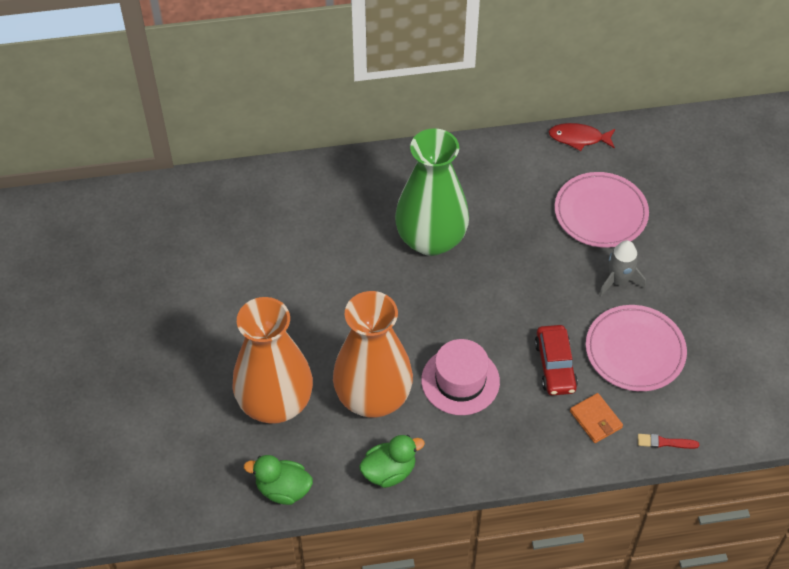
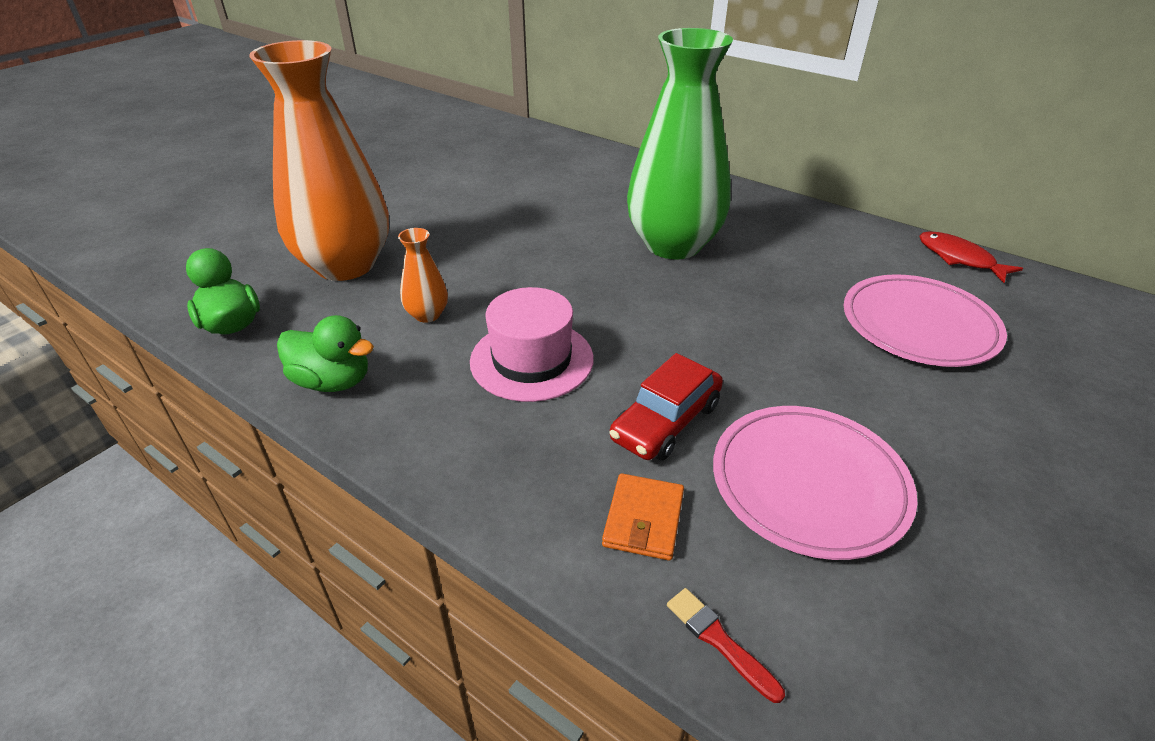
camera: 45 degrees right, 15 degrees down
orange vase [333,291,413,418] -> orange vase [398,228,448,323], size x0.40
grey rocket [599,240,646,297] -> none

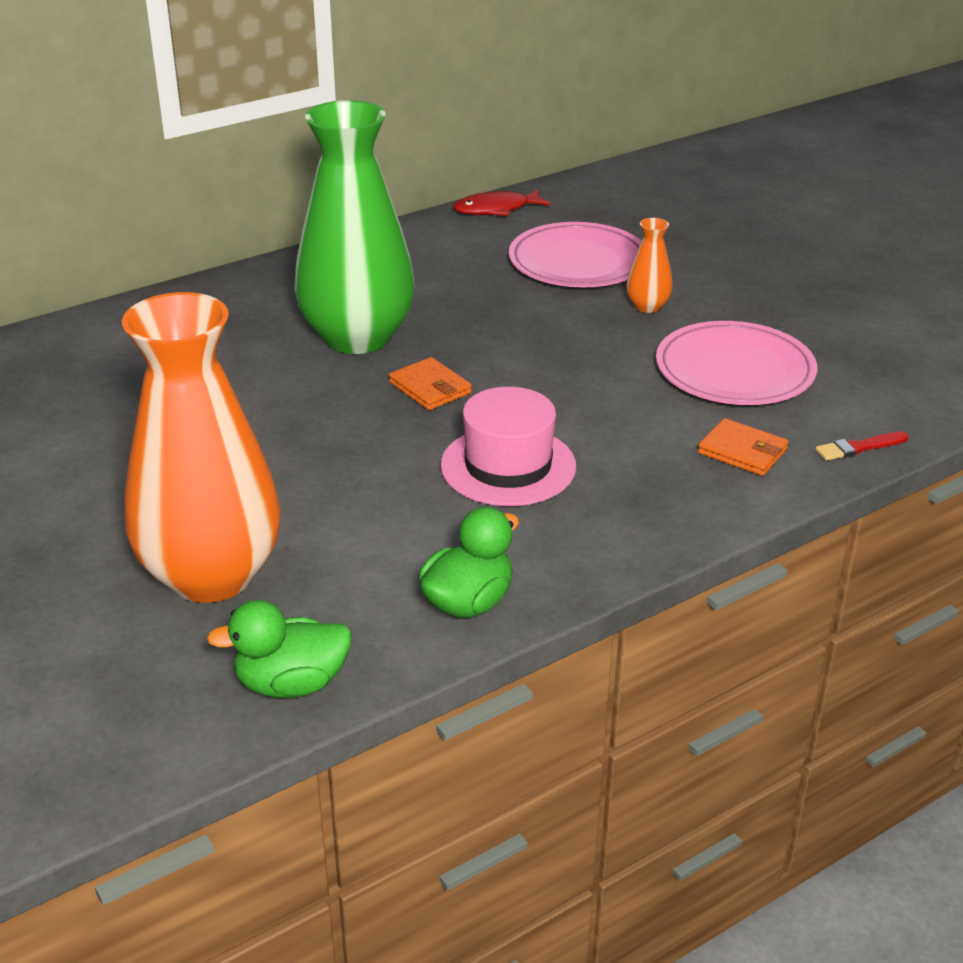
camera: 70 degrees left, 5 degrees down
orange vase [398,228,448,323] -> orange vase moved to [626,218,673,313]
red car [609,353,723,461] -> none
none -> orange wallet [389,357,472,410]

